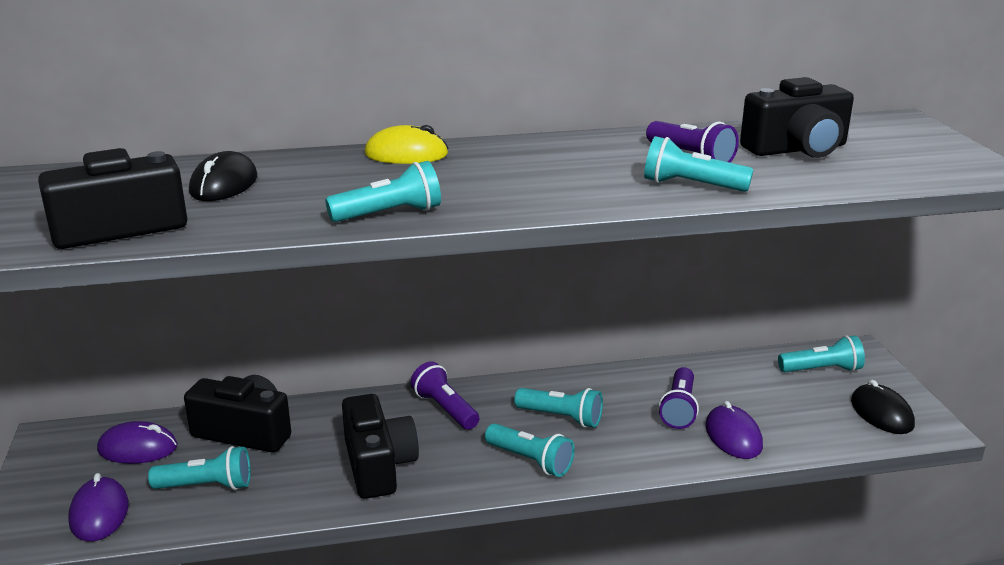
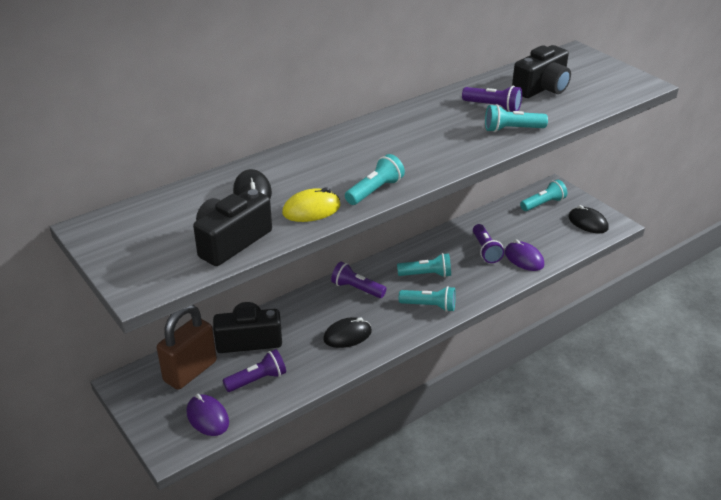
camera: 25 degrees left, 10 degrees up
purple mouse [97,421,178,464] -> brown padlock [157,305,217,390]
turquoise flashlight [148,446,251,490] -> purple flashlight [223,349,286,392]
black camera [342,394,419,499] -> black mouse [323,317,372,348]
yellow mouse [364,125,449,164] -> yellow mouse moved to [282,188,341,222]

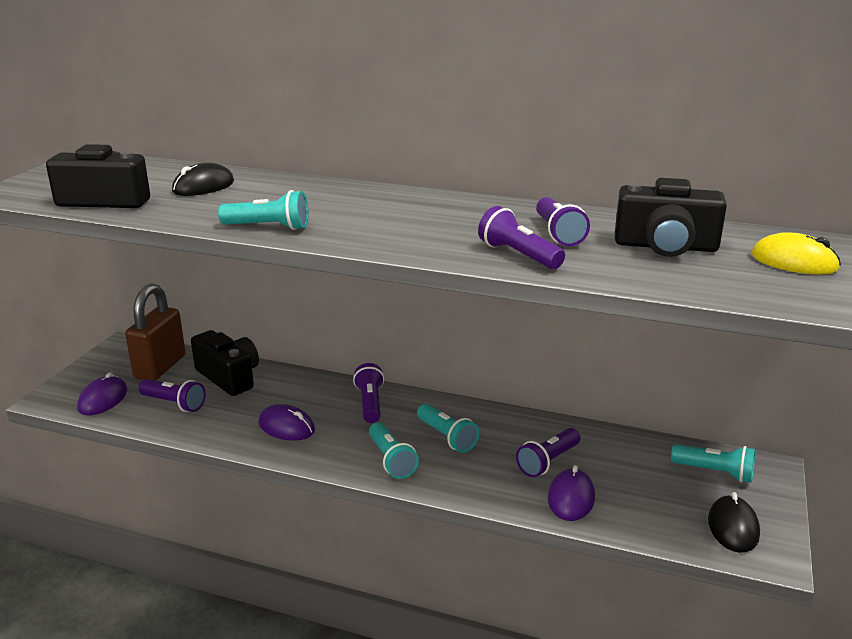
camera: 55 degrees right, 10 degrees down
brown padlock [157,305,217,390] -> brown padlock turned 75 degrees counterclockwise [125,284,186,381]
yellow mouse [282,188,341,222] -> yellow mouse moved to [752,232,841,275]
black mouse [323,317,372,348] -> purple mouse [258,404,315,441]
turquoise flashlight [485,104,548,132] -> purple flashlight [478,206,565,269]

